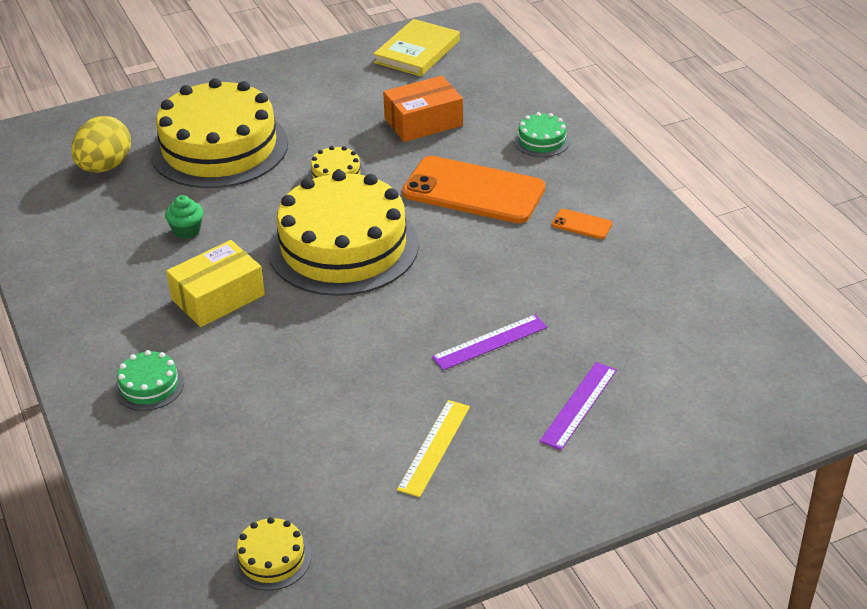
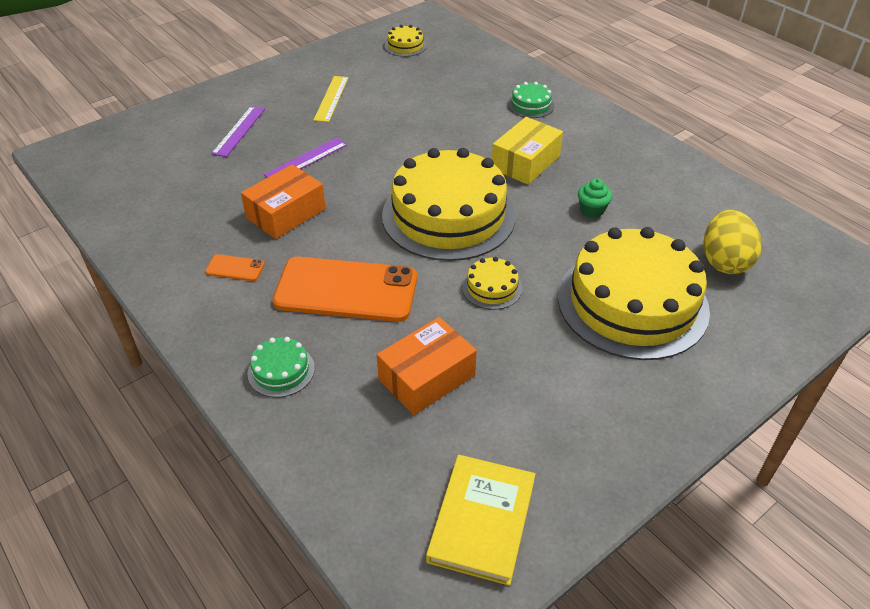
camera: 165 degrees right, 5 degrees up
none -> orange box [241,164,326,239]

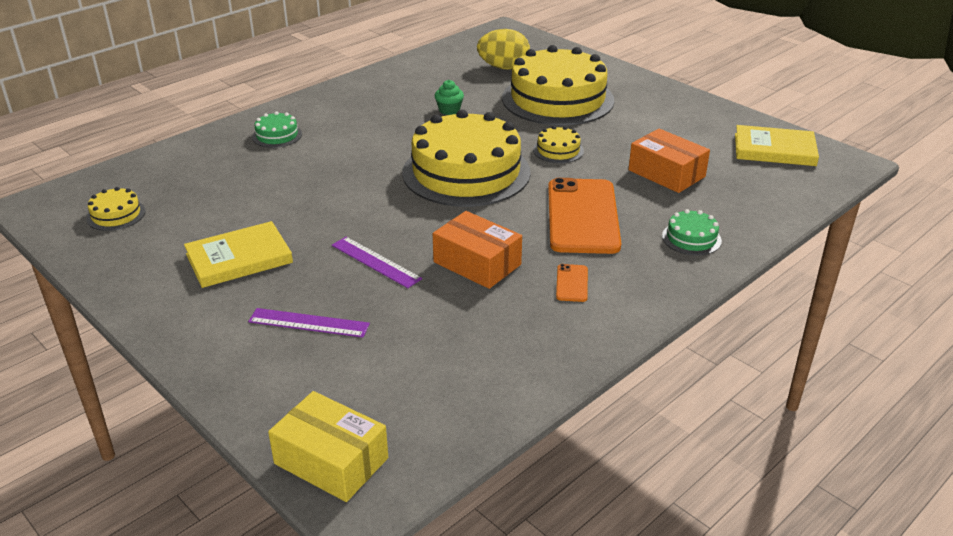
camera: 95 degrees left, 10 degrees down
yellow ruler [314,76,348,122] -> yellow book [184,221,293,288]
yellow box [492,117,563,185] -> yellow box moved to [268,391,388,502]

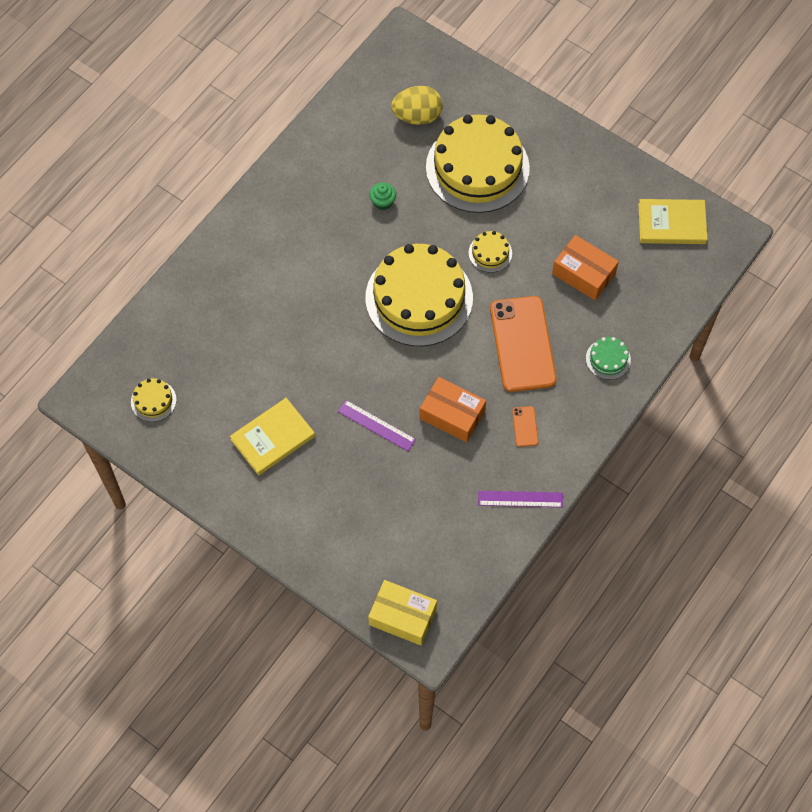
camera: 10 degrees left, 30 degrees up
purple ruler [248,308,370,338] -> purple ruler moved to [478,491,563,507]
green cake [252,111,302,148] -> none

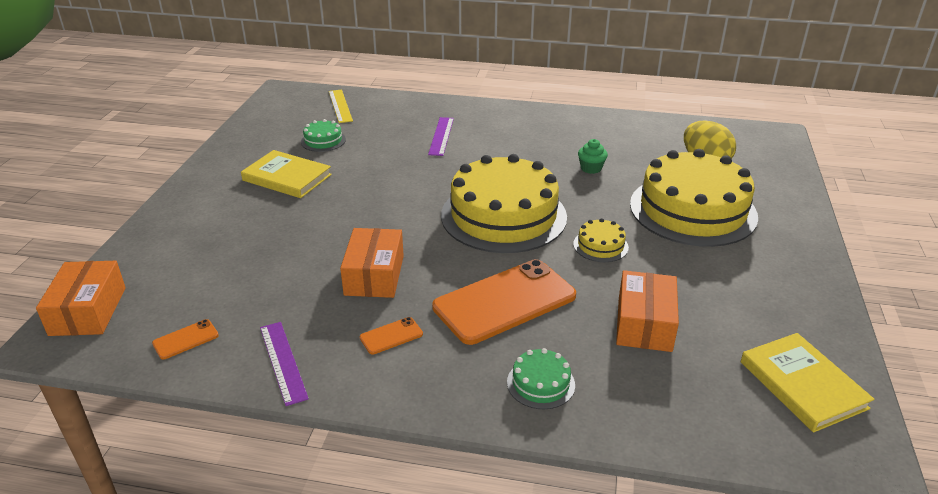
camera: 65 degrees right, 30 degrees down
yellow cake [131,378,177,422] -> none
purple ruler [338,400,416,451] -> purple ruler moved to [428,117,454,156]
yellow box [368,580,437,645] -> orange box [36,261,126,336]
none -> orange phone [152,319,219,359]
none -> green cake [301,119,346,152]
none -> yellow ruler [329,90,353,123]

